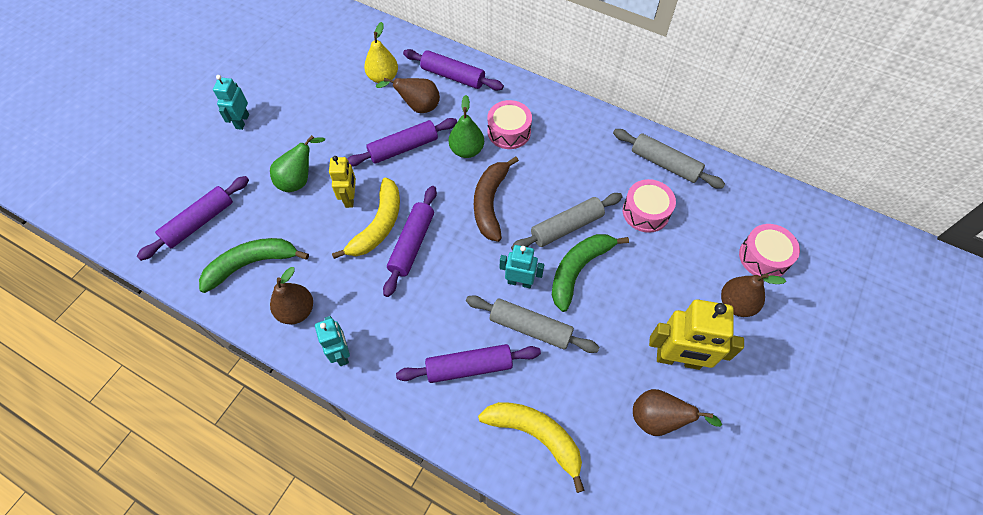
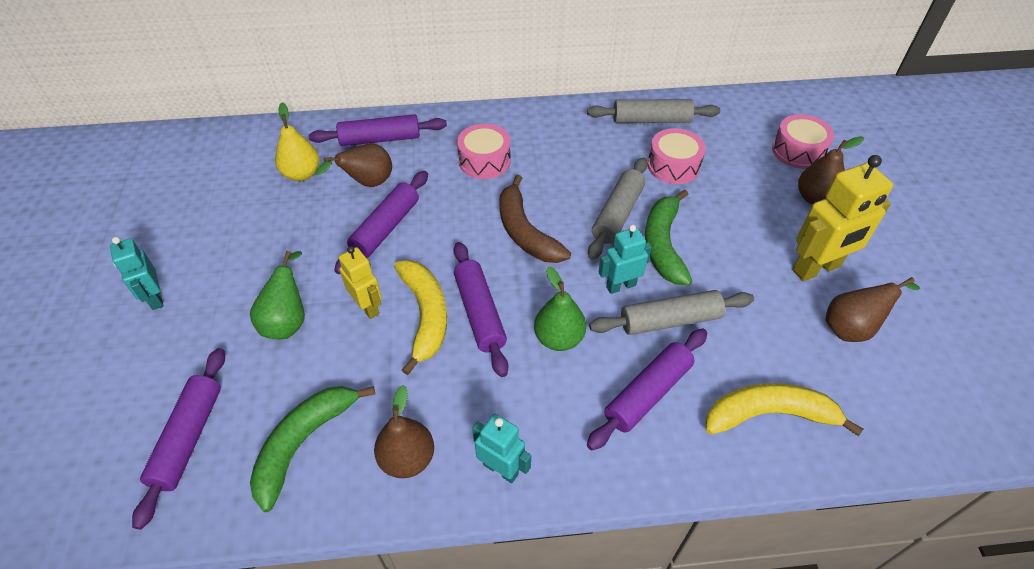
camera: 35 degrees left, 10 degrees down
green pear [449,95,484,158] -> green pear moved to [534,266,586,351]

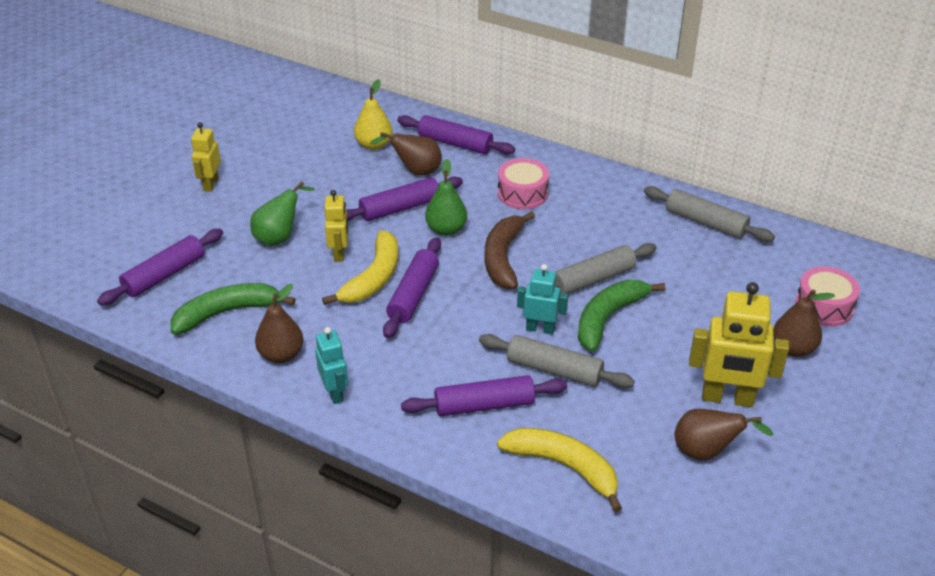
camera: 35 degrees right, 10 degrees down
turquoise robot [110,237,164,310] -> yellow robot [191,122,221,192]
green pear [534,266,586,351] -> green pear moved to [425,159,467,236]
pink drum [648,128,706,184] -> none

